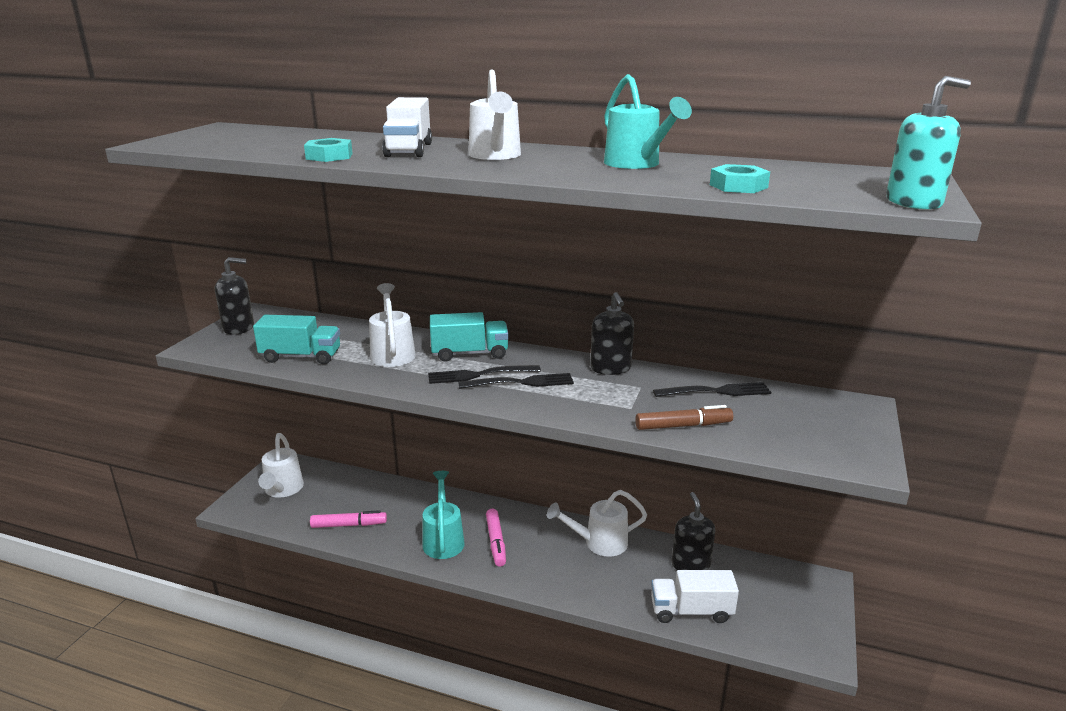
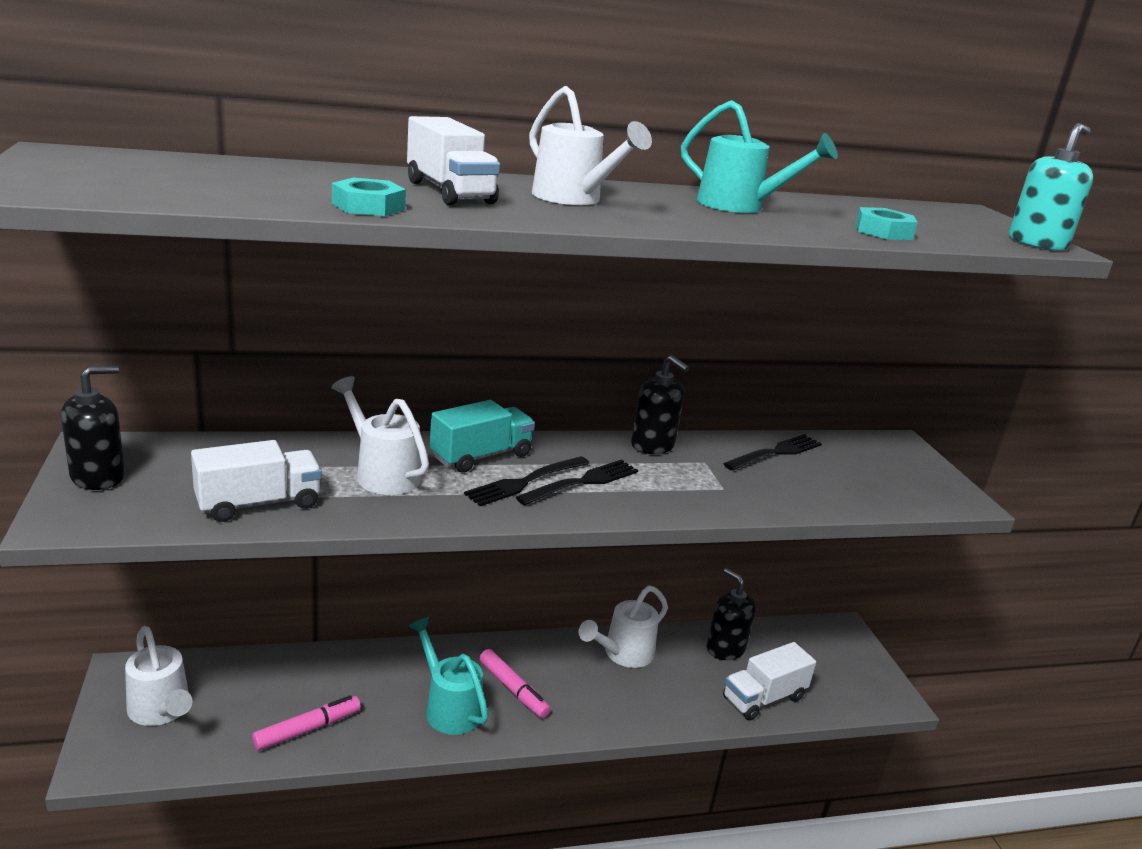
camera: 35 degrees left, 0 degrees up
turquoise truck [253,315,340,364] -> white truck [191,440,322,522]
brown marker [635,405,733,430] -> none

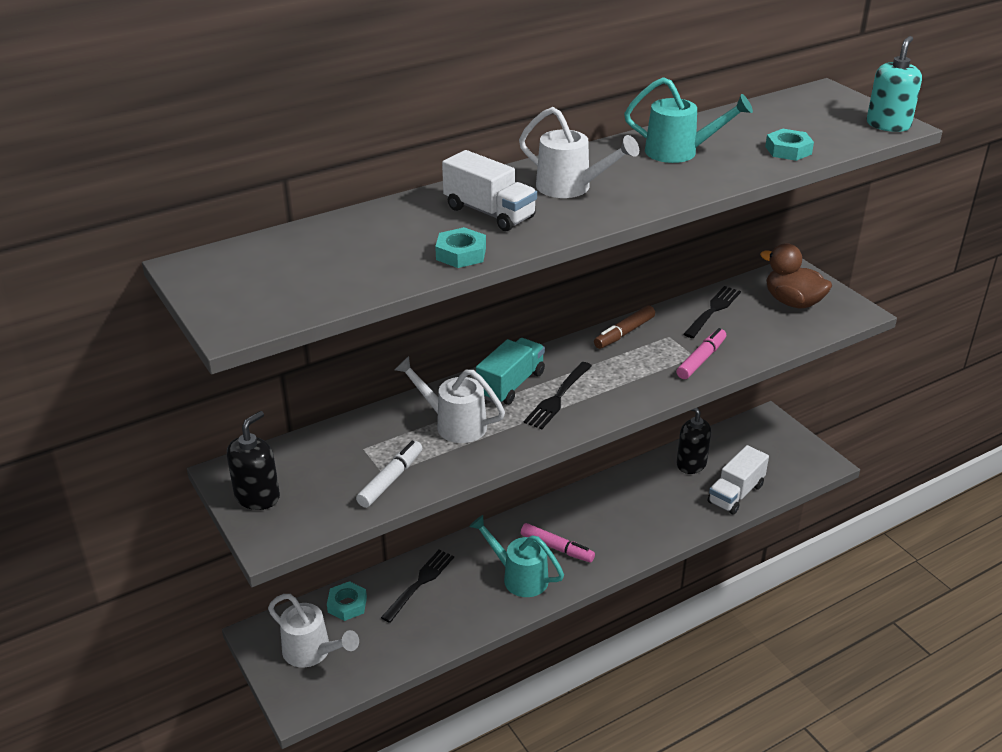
camera: 15 degrees left, 10 degrees up
white truck [191,440,322,522] -> white marker [356,441,422,508]
pink marker [252,695,361,751] -> pink marker moved to [676,328,726,379]
black fork [516,459,638,505] -> black fork moved to [381,550,454,623]
white watering can [579,585,668,668] -> none
black soap dispenser [631,355,689,454] -> brown marker [594,305,655,349]
none -> turquoise nut [327,581,367,621]
none -> brown duck [760,243,832,309]

